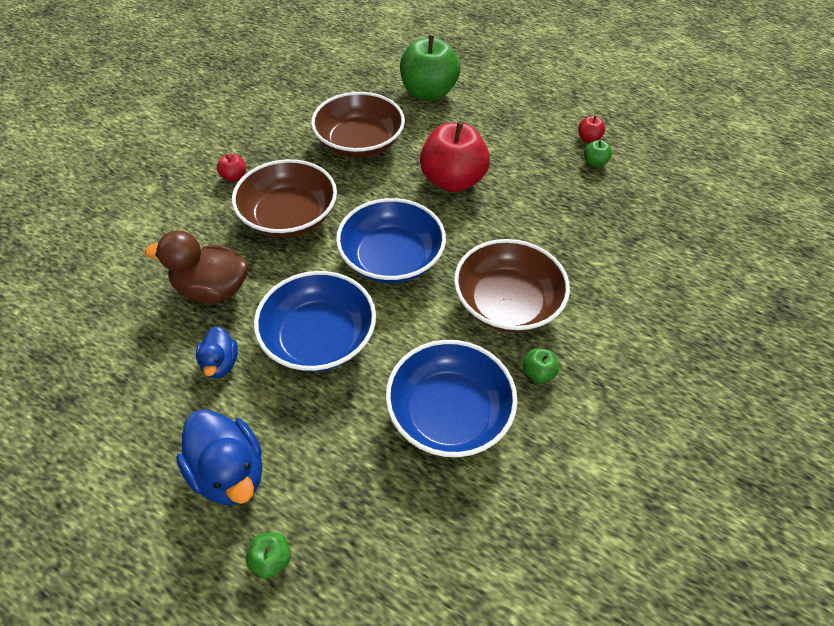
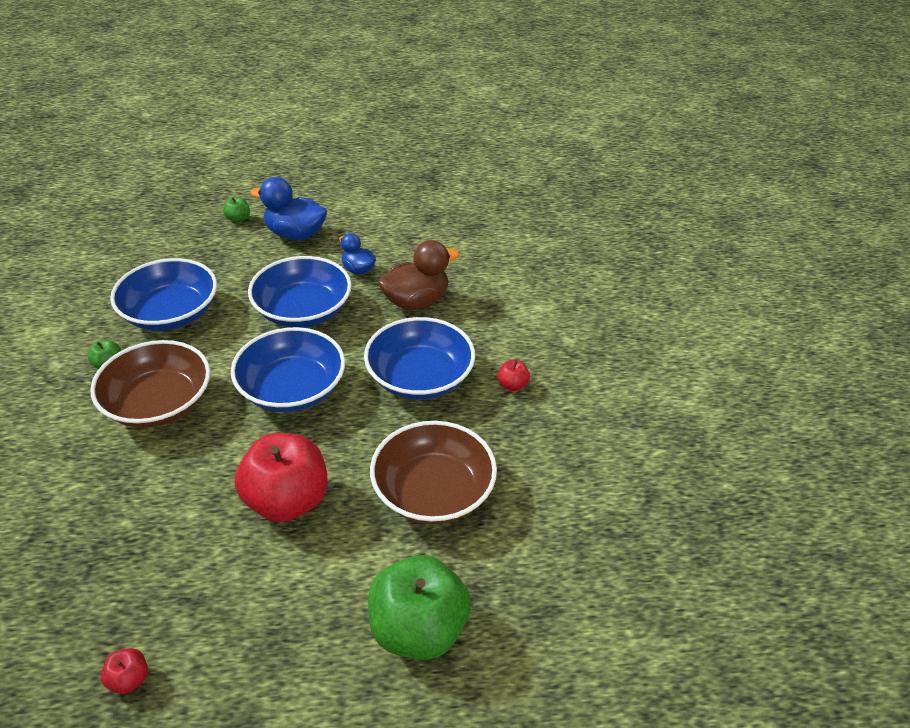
camera: 145 degrees right, 10 degrees down
brown bowl [232,159,337,238] -> blue bowl [364,317,475,400]
green apple [584,140,612,168] -> none

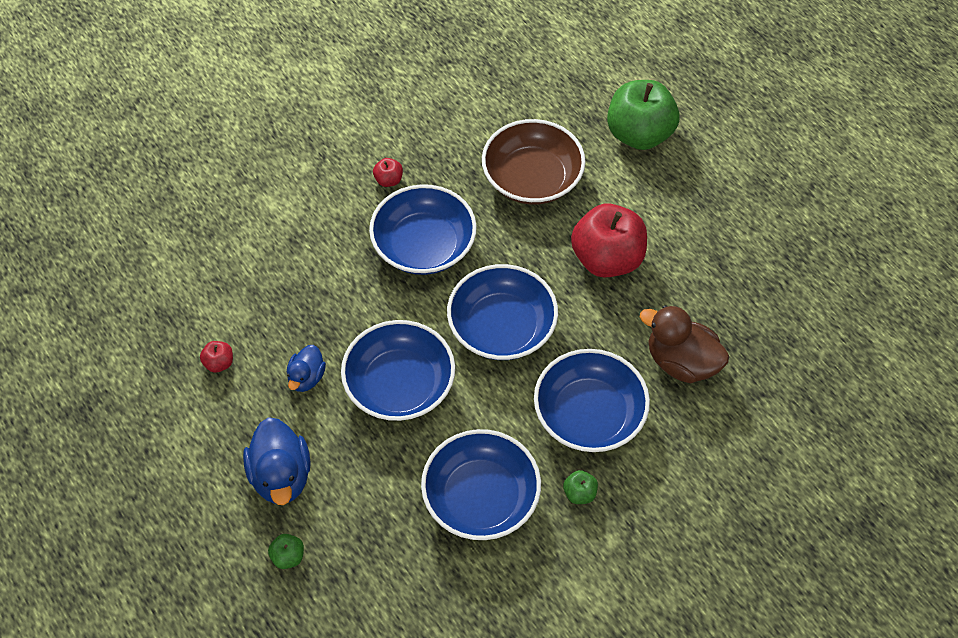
camera: 120 degrees left, 15 degrees up
brown bowl [90,340,210,428] -> blue bowl [534,349,650,452]
red apple [101,648,148,694] -> red apple moved to [200,341,233,373]
brown duck [378,240,459,310] -> brown duck moved to [640,305,729,383]

